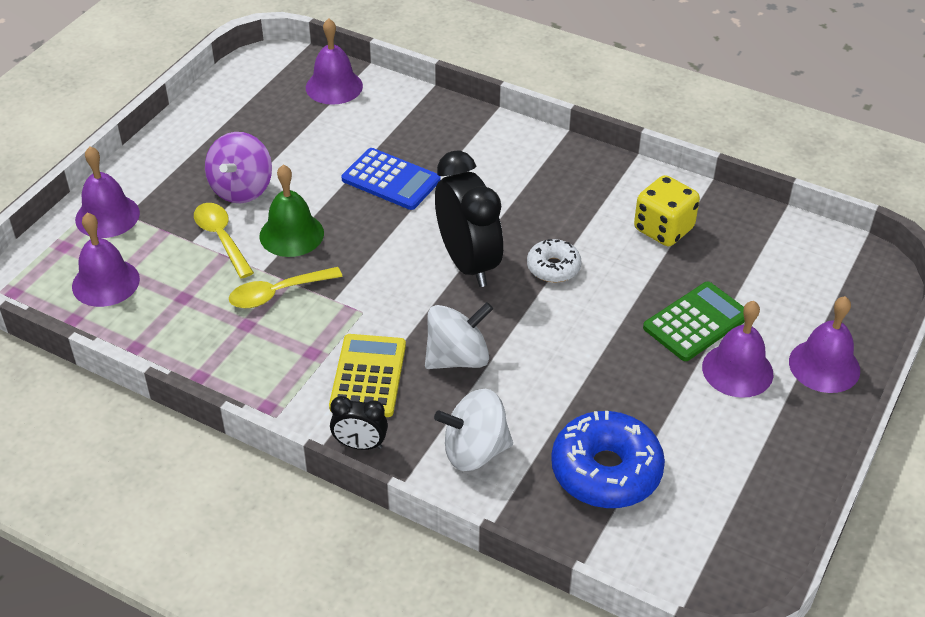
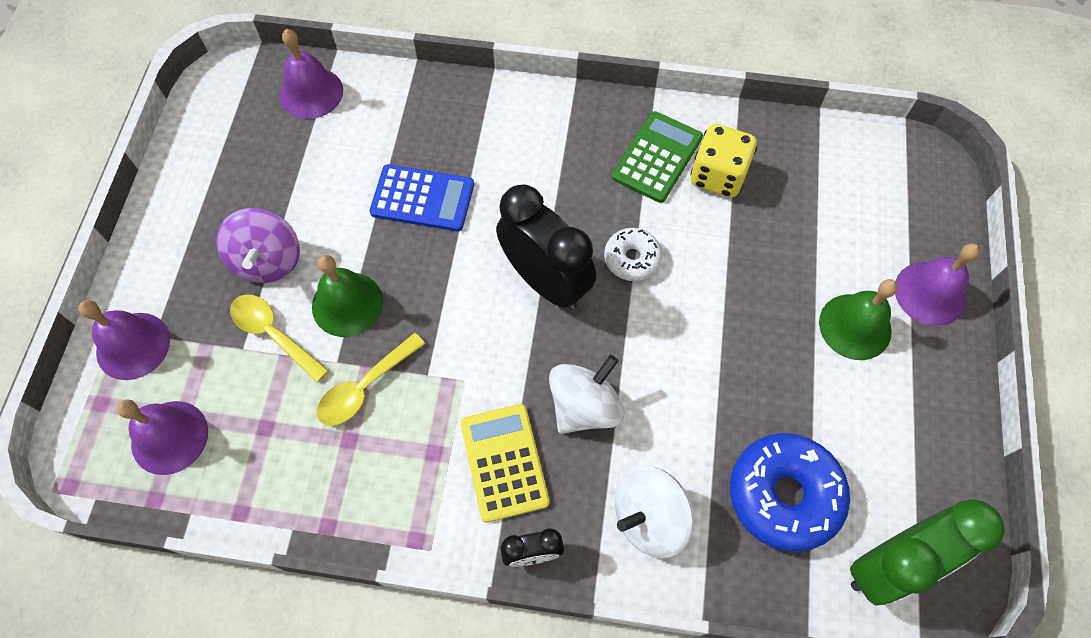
camera: 20 degrees left, 20 degrees up
green calculator [643,282,745,361] -> green calculator moved to [612,111,703,203]
purple bell [702,301,773,398] -> green bell [819,279,898,360]
none -> green clock [850,499,1005,606]

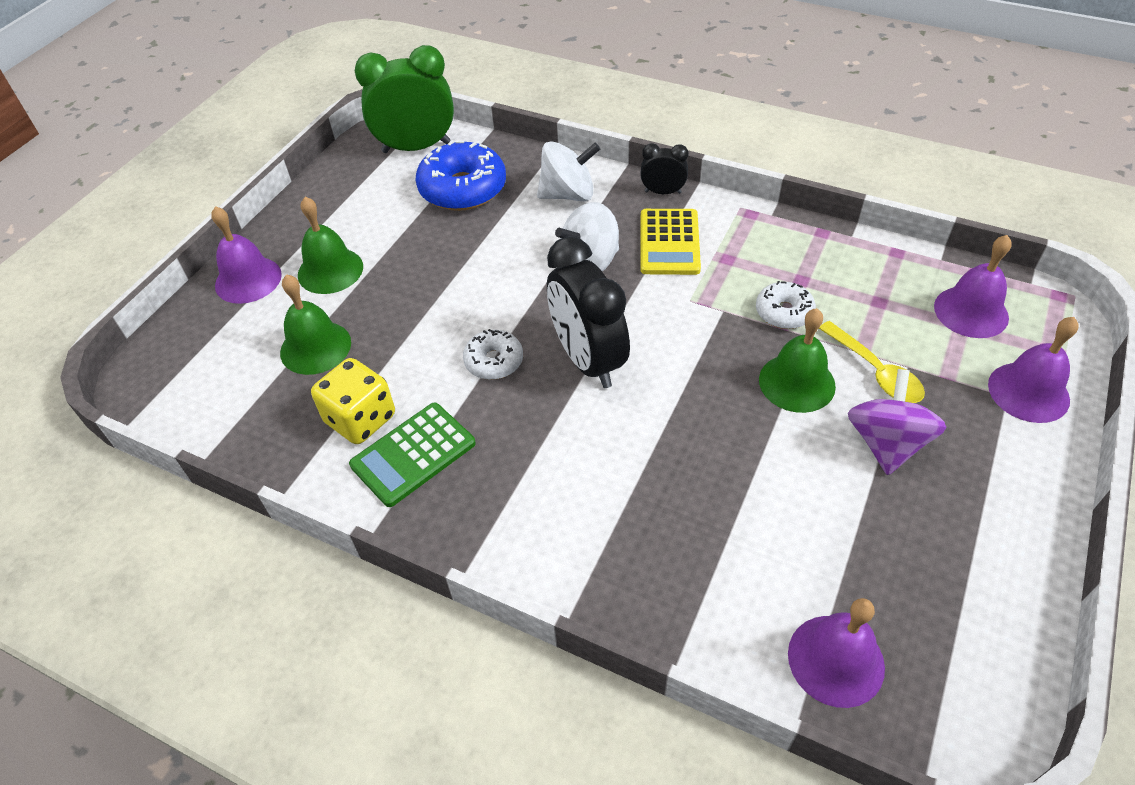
camera: 160 degrees left, 15 degrees down
yellow spoon [317,333,425,426] -> white donut [756,281,816,329]
blue calculator [370,164,474,231] -> none
none -> green bell [280,274,351,375]

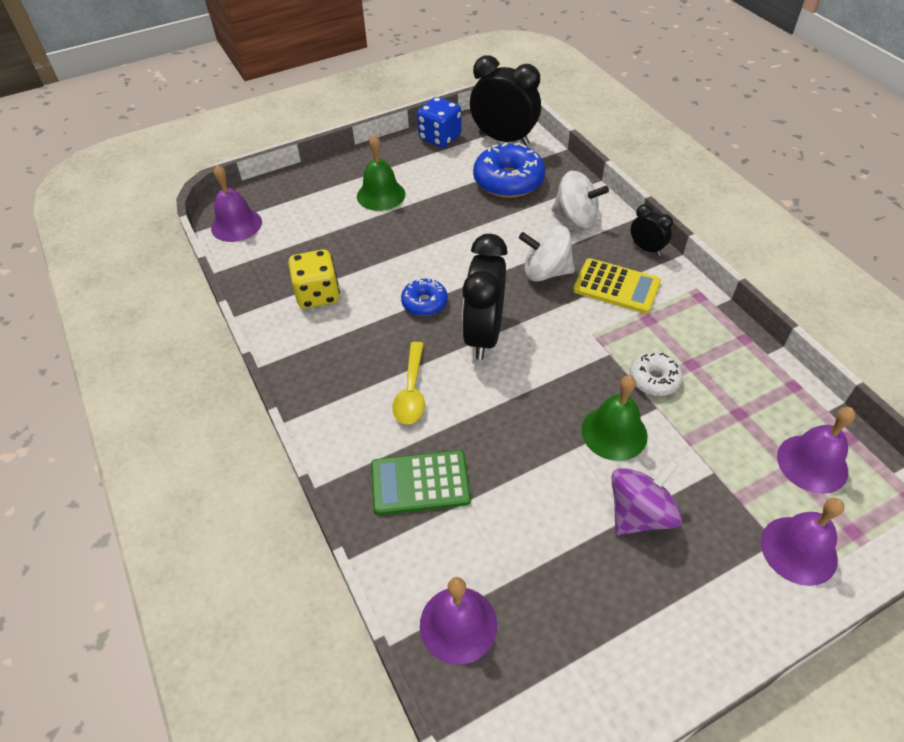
camera: 35 degrees right, 0 degrees up
purple bell [211,206,282,304] -> purple bell moved to [211,165,262,242]
green bell [280,274,351,375] -> none
green calculator [349,403,476,507] -> green calculator moved to [371,450,471,515]
green clock [355,45,454,153] -> black clock [470,55,541,146]
white donut [463,329,523,380] -> blue donut [401,278,448,316]
yellow calculator [641,209,701,275] -> yellow calculator turned 105 degrees counterclockwise [573,258,661,314]
yellow spoon [819,321,925,403] -> yellow spoon moved to [393,342,425,424]
none -> blue dice [417,97,462,147]

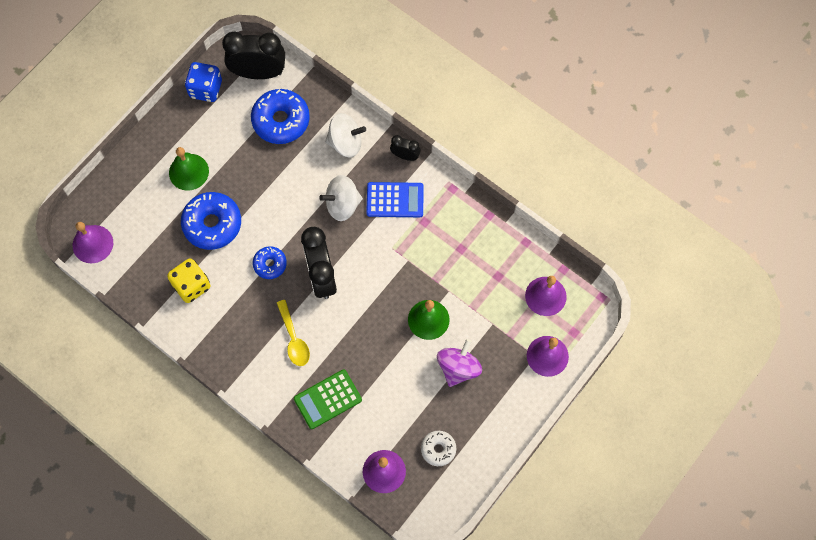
camera: 25 degrees left, 20 degrees up
yellow calculator [573,258,661,314] -> blue calculator [366,182,424,217]
white donut [630,352,683,396] -> white donut moved to [421,431,456,466]
none -> blue donut [181,192,241,250]

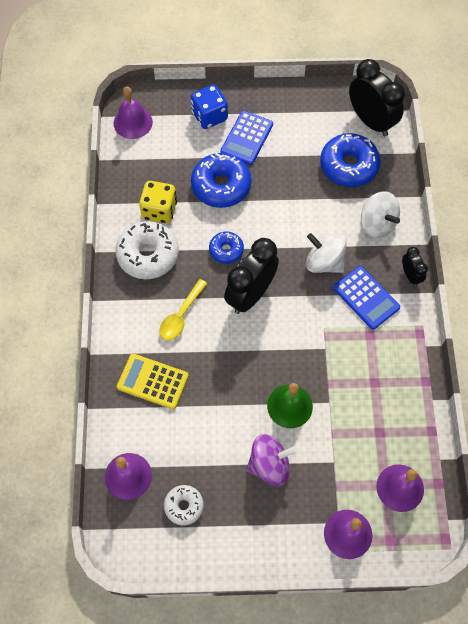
camera: 50 degrees right, 5 degrees down
green bell [169,147,209,191] -> blue calculator [220,111,273,165]
blue dice [185,62,222,102] -> blue dice moved to [191,85,228,129]
green calculator [294,369,362,429] -> yellow calculator [117,354,189,409]
none -> white donut [116,221,179,279]

